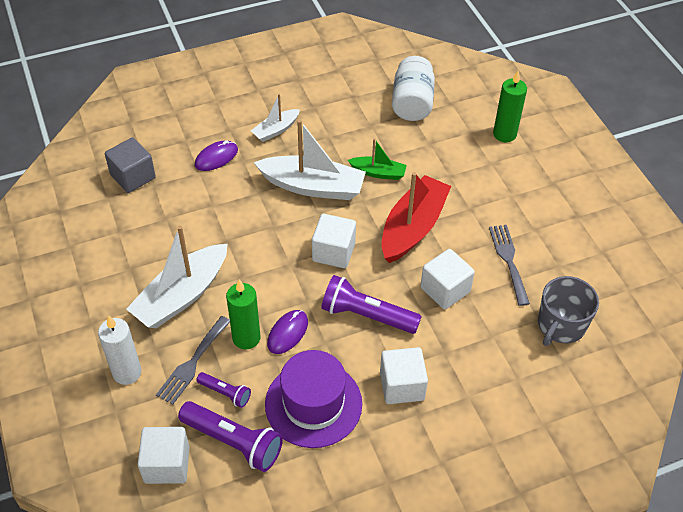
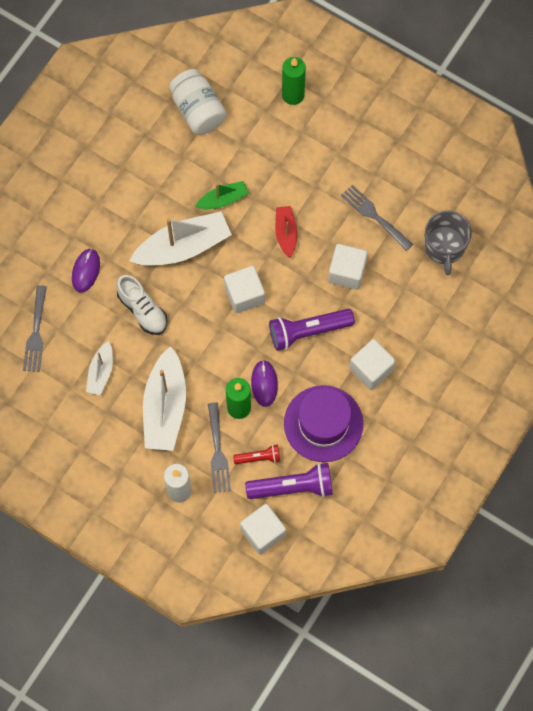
camera: 35 degrees left, 20 degrees up
grey cube [105,137,156,193] -> grey fork [23,285,47,372]
purple flashlight [197,372,251,408] -> red flashlight [233,445,280,464]
white boat [251,94,300,142] -> white boat moved to [86,341,113,396]
red boat [382,172,451,263] -> red boat [275,206,298,258], size x0.53
none -> white shoe [116,275,167,335]

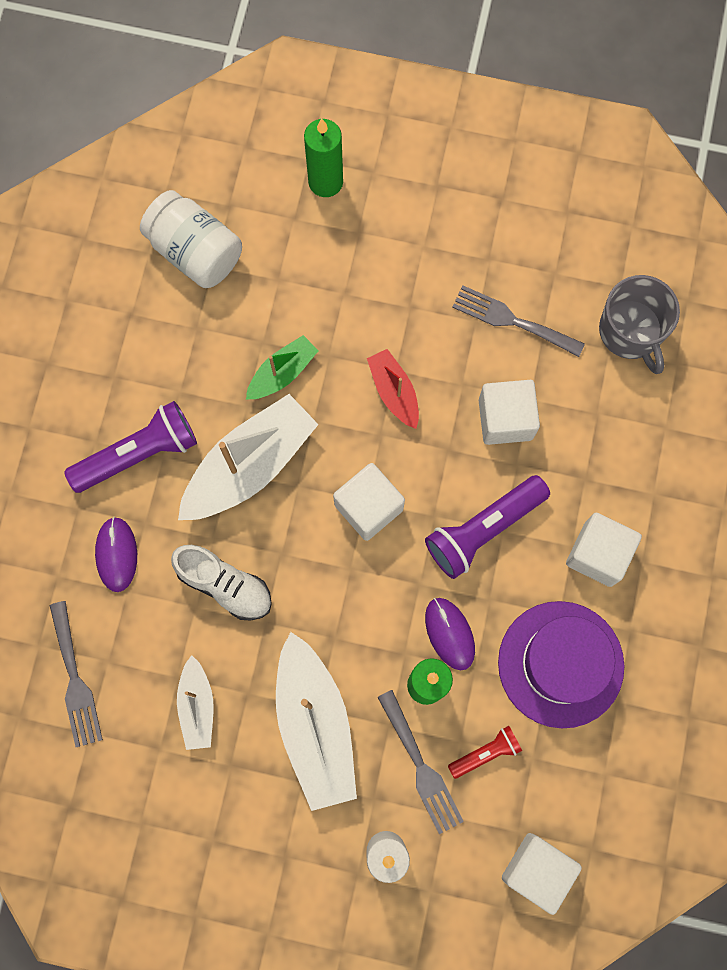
camera: 20 degrees left, 5 degrees up
purple flashlight [245,463,333,499] -> purple flashlight moved to [64,401,197,493]

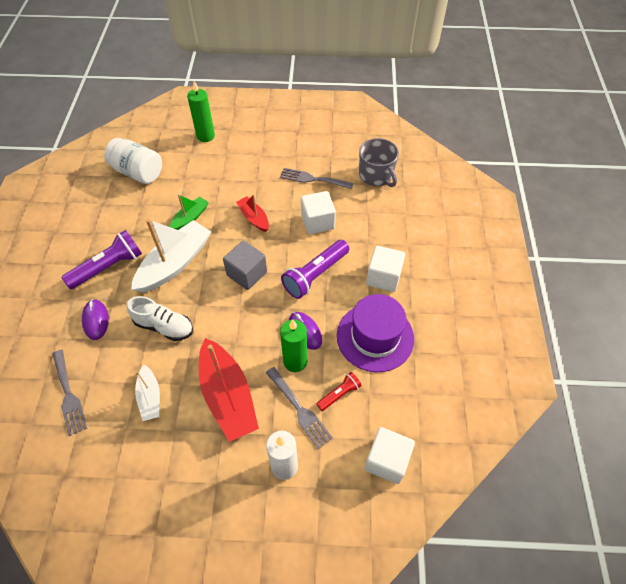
camera: 10 degrees left, 20 degrees down
white boat [276,632,357,811] -> red boat [199,338,259,442]
white cube [333,463,405,541] -> grey cube [223,240,267,290]

